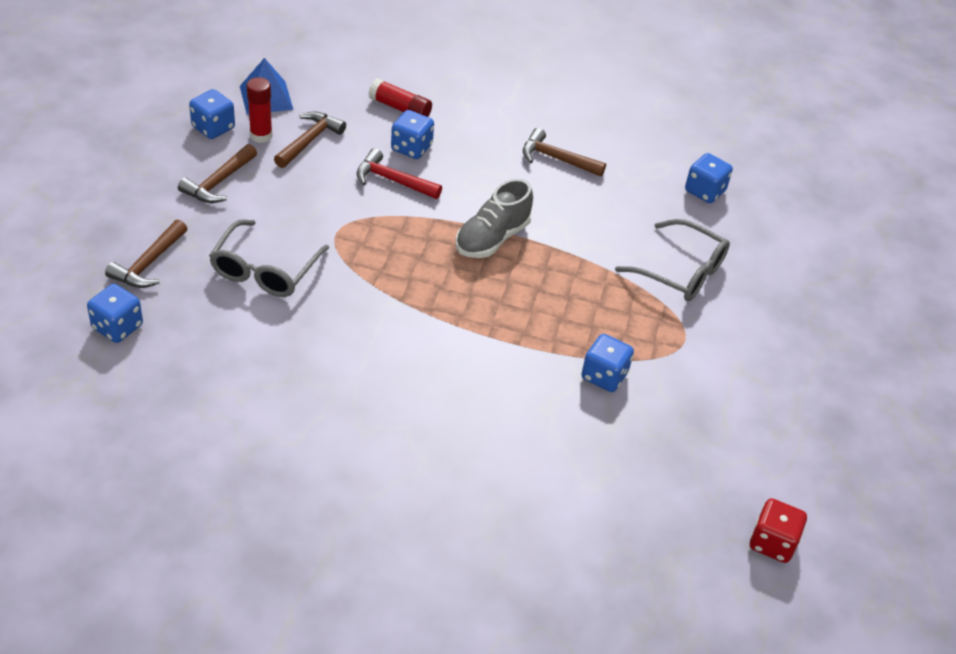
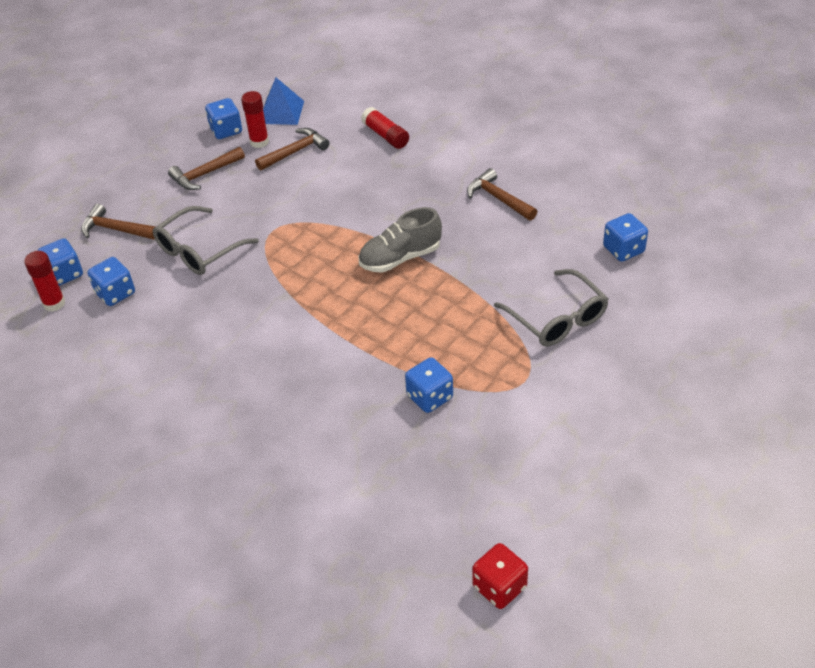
camera: 30 degrees right, 0 degrees up
brown hammer [105,219,188,288] -> brown hammer turned 60 degrees clockwise [81,204,156,240]
red hammer [357,148,442,199] -> none
blue dice [391,110,434,159] -> blue dice moved to [87,257,135,306]
none -> red glue stick [24,251,65,312]

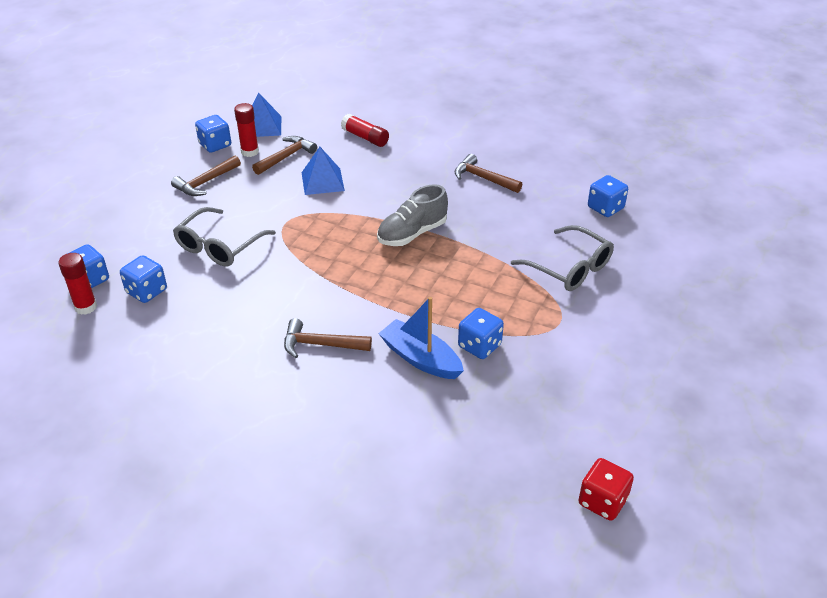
camera: 15 degrees left, 5 degrees down
brown hammer [81,204,156,240] -> brown hammer moved to [284,318,372,358]
none -> blue pyramid [302,147,345,195]
none -> blue boat [378,297,464,379]

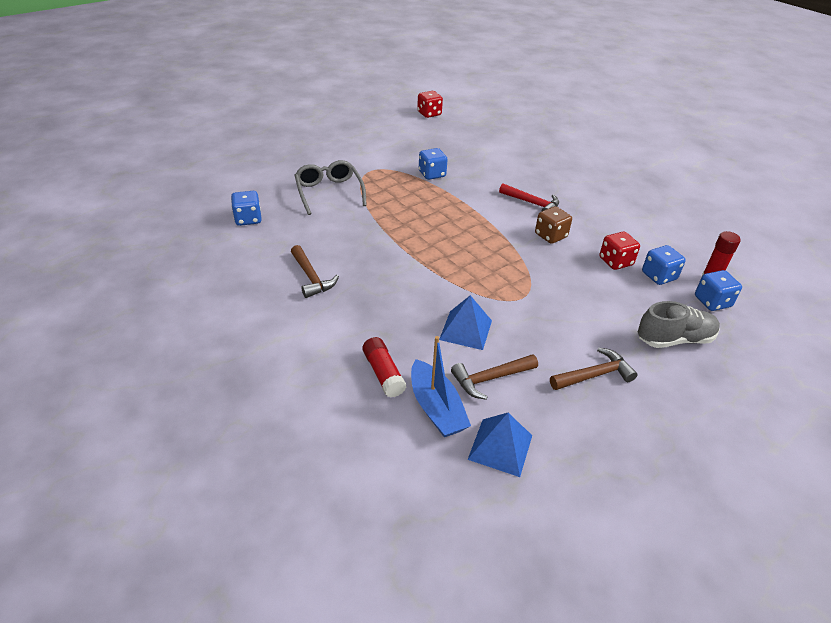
camera: 155 degrees left, 0 degrees up
grey glasses [173,207,276,266] -> none
blue dice [195,115,231,153] -> none
red glue stick [234,103,259,157] -> none
brown hammer [284,318,372,358] -> red hammer [499,183,559,212]
grey shoe [377,184,448,246] -> grey shoe moved to [638,301,720,348]
blue boat [378,297,464,379] -> blue boat moved to [411,336,471,437]
none -> brown dice [535,206,572,244]
none -> red dice [599,232,640,270]

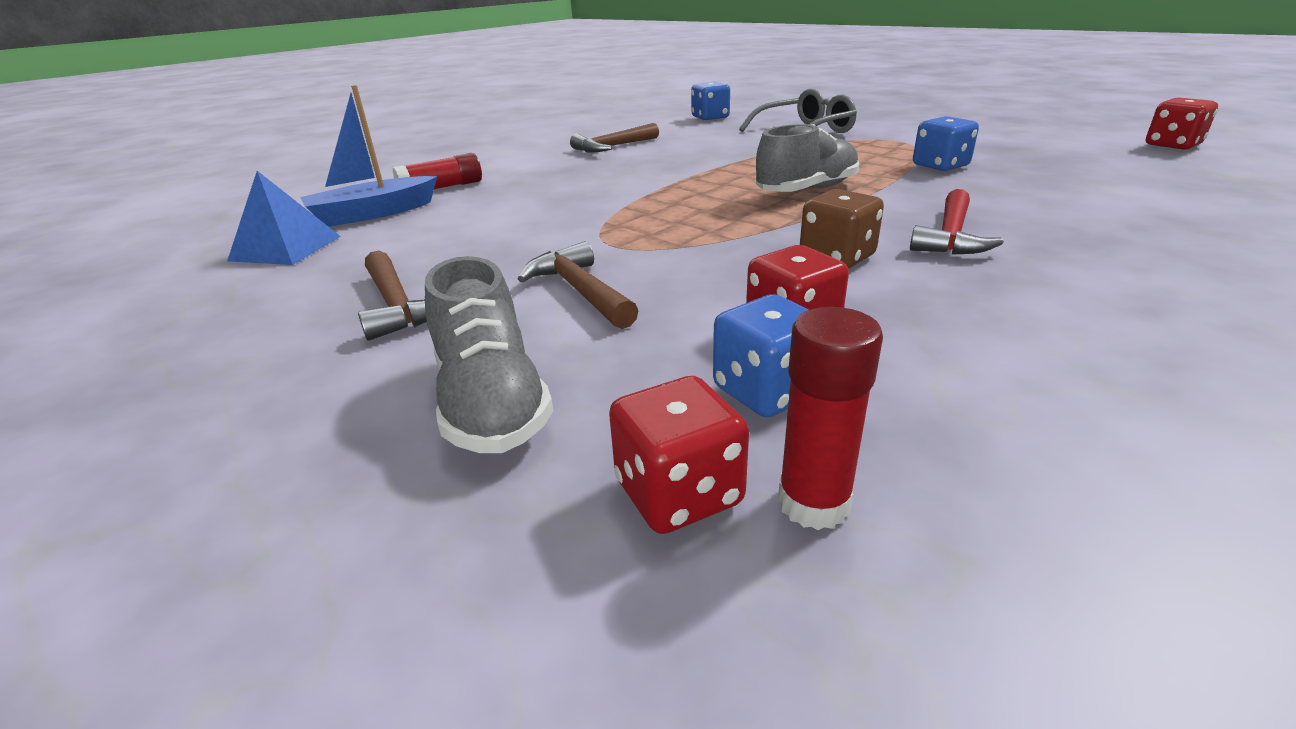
camera: 85 degrees right, 10 degrees down
blue pyramid [439,295,492,350] -> none
brown hammer [451,354,538,400] -> brown hammer moved to [518,241,638,329]
blue dice [695,270,742,311] -> red dice [609,376,749,534]
none -> grey shoe [756,124,859,192]

